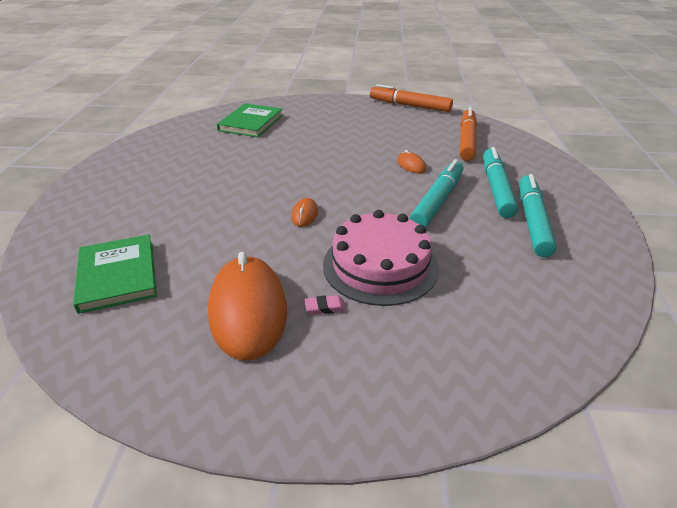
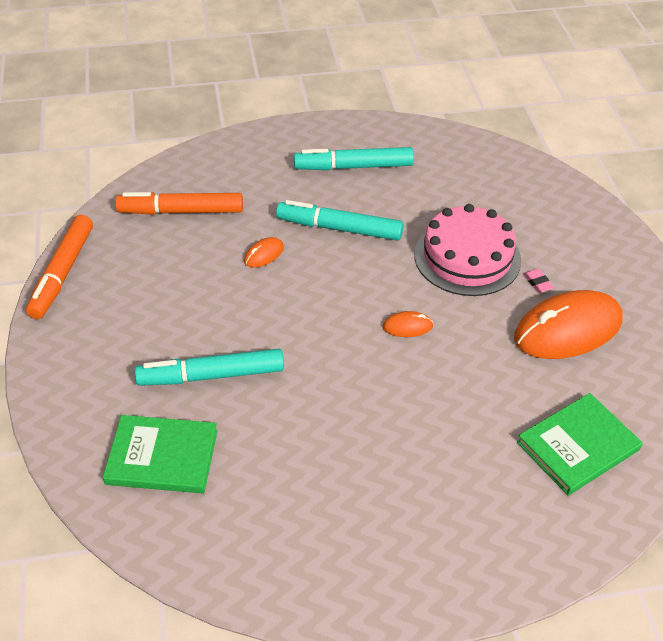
camera: 105 degrees left, 10 degrees up
turquoise marker [483,147,518,218] -> turquoise marker moved to [135,349,284,386]

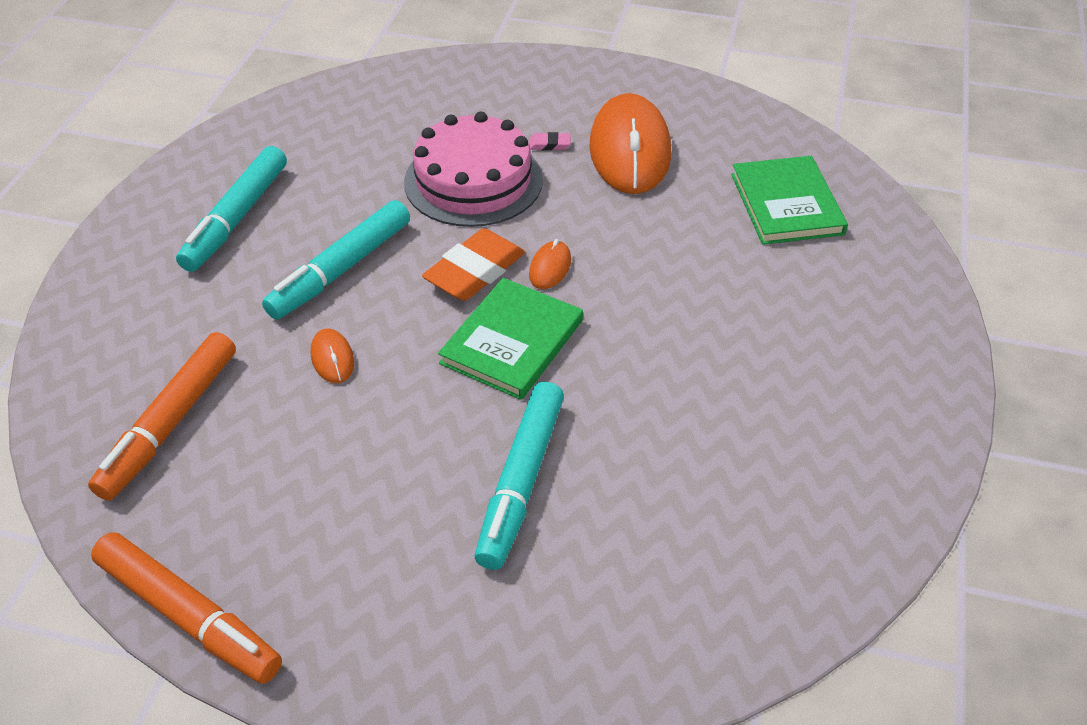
camera: 65 degrees left, 0 degrees up
green book [103,415,218,493] -> green book moved to [438,278,583,400]
none -> orange eraser [422,228,525,301]

